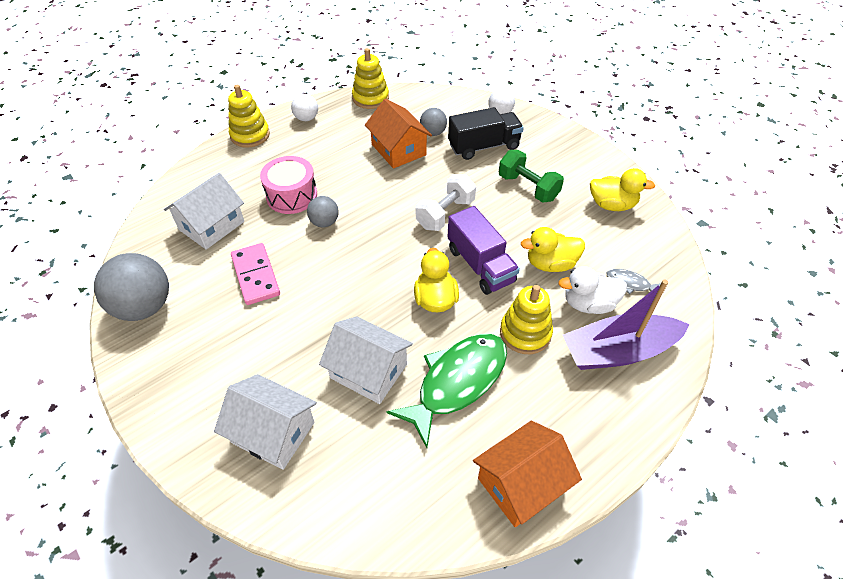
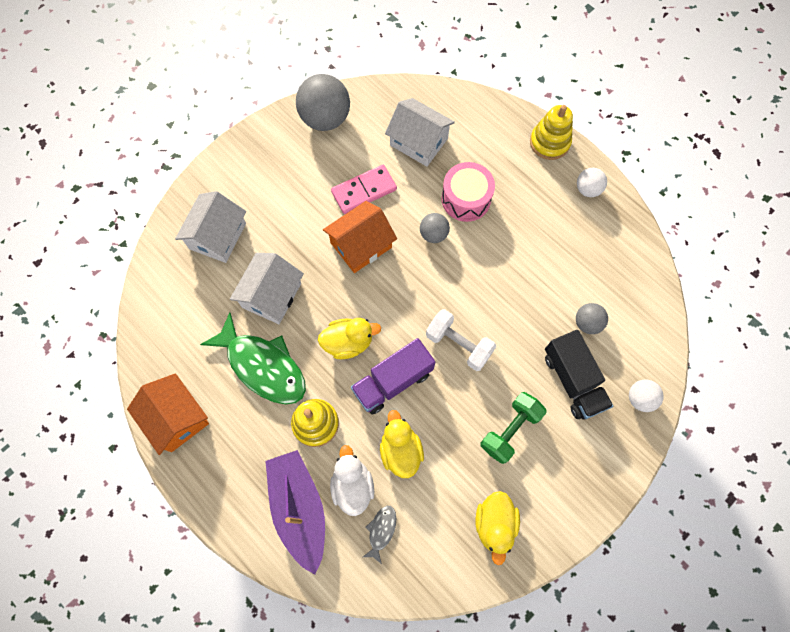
camera: 85 degrees right, 20 degrees up
yellow stacking toy [352,48,389,109] -> none
orange house [365,99,432,168] -> orange house moved to [323,201,397,273]

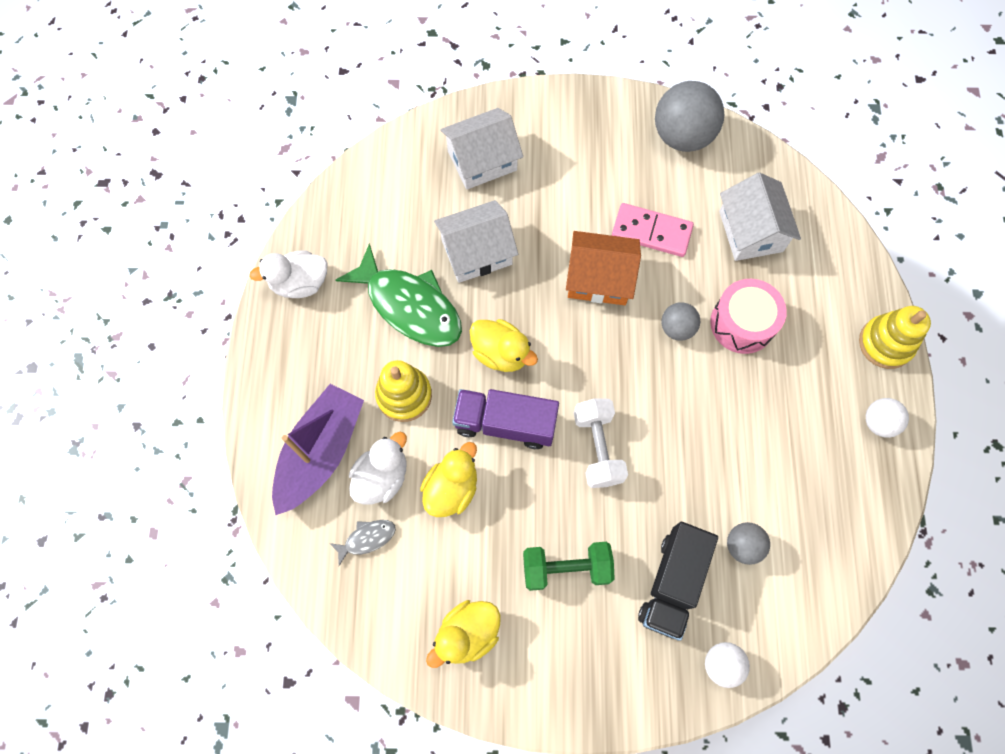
camera: 45 degrees right, 0 degrees up
orange house [127,373,209,455] -> white duck [249,250,327,298]
green fish [200,312,306,404] -> green fish turned 45 degrees counterclockwise [336,243,462,347]

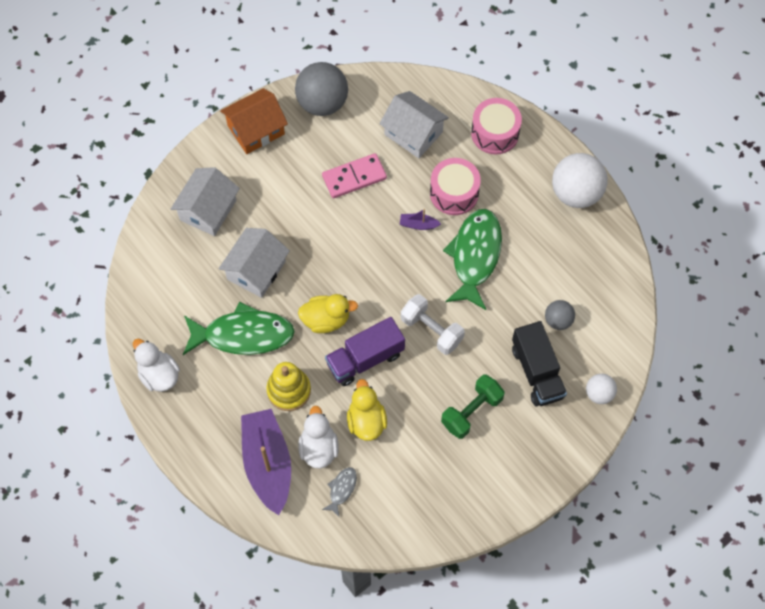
camera: 40 degrees left, 5 degrees down
white duck [249,250,327,298] -> white duck turned 105 degrees clockwise [133,339,180,392]
yellow duck [426,600,501,668] -> none
orange house [566,231,641,305] -> orange house moved to [220,88,288,154]
grey ball [661,302,701,341] -> purple boat [400,209,441,230]
yellow stacking toy [859,306,931,369] -> none
white ball [866,398,909,438] -> white ball [552,153,608,208], size x1.89
none -> green fish [443,209,502,310]
none -> pink drum [471,98,522,155]

